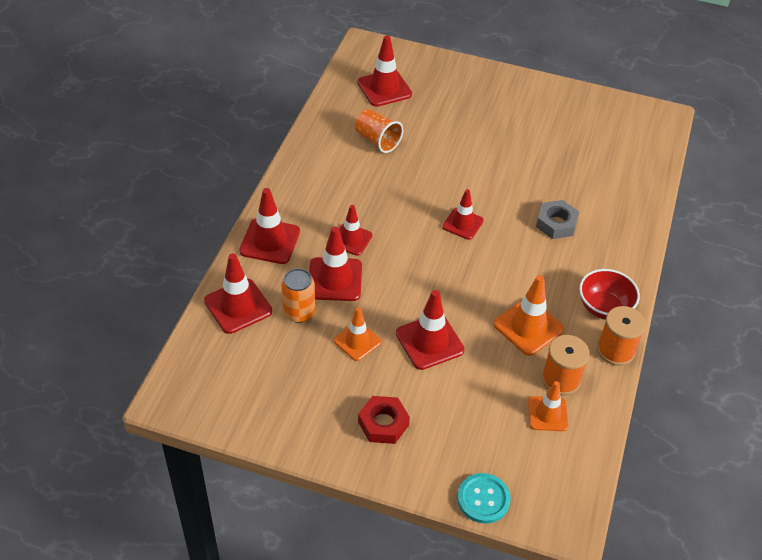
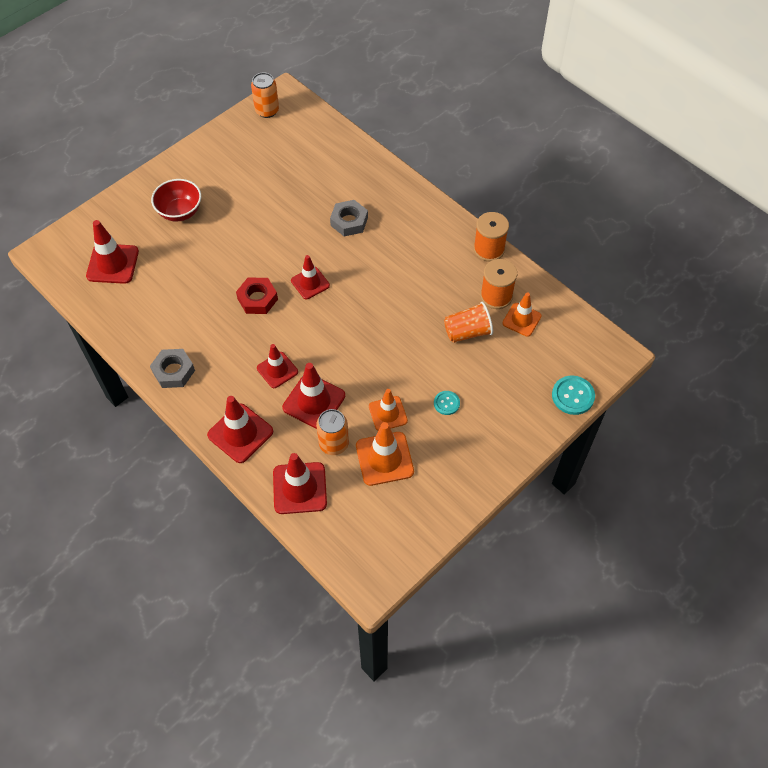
camera: 60 degrees left, 10 degrees up
orange cup [355,109,403,153] -> orange cup moved to [444,301,493,343]
red nut [358,396,410,444] -> red nut moved to [236,278,278,314]
red traffic cone [396,290,465,370] -> none
orange traffic cone [494,275,564,356] -> orange traffic cone moved to [356,422,414,486]
red bowl [579,269,640,320] -> red bowl moved to [151,179,201,222]
none -> grey nut [150,349,195,388]
none -> orange can [251,73,279,118]
none -> turquoise button [434,391,460,415]

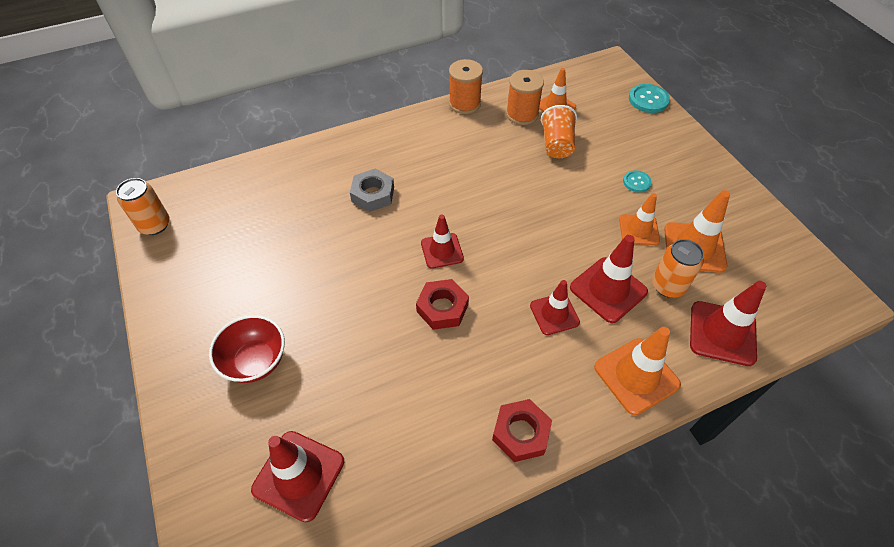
camera: 70 degrees left, 5 degrees down
grey nut [150,349,195,388] -> red nut [492,399,552,462]
red traffic cone [207,396,273,463] -> orange traffic cone [594,327,681,415]

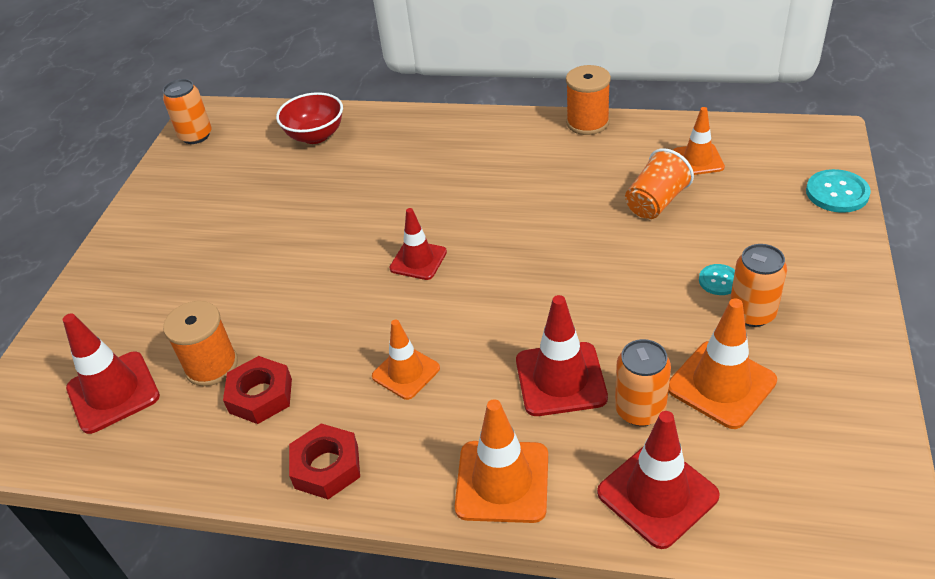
camera: 40 degrees right, 10 degrees down
red bowl [209,315,285,383] -> red bowl moved to [276,92,343,144]
grey nut [350,169,394,212] -> none
red nut [416,279,469,330] -> red nut moved to [223,356,292,424]
orange spool [506,70,544,125] -> orange spool moved to [163,301,238,386]
red traffic cone [530,280,580,335] -> none
orange traffic cone [619,193,660,245] -> orange traffic cone moved to [372,320,440,400]
none -> orange can [730,244,787,327]

